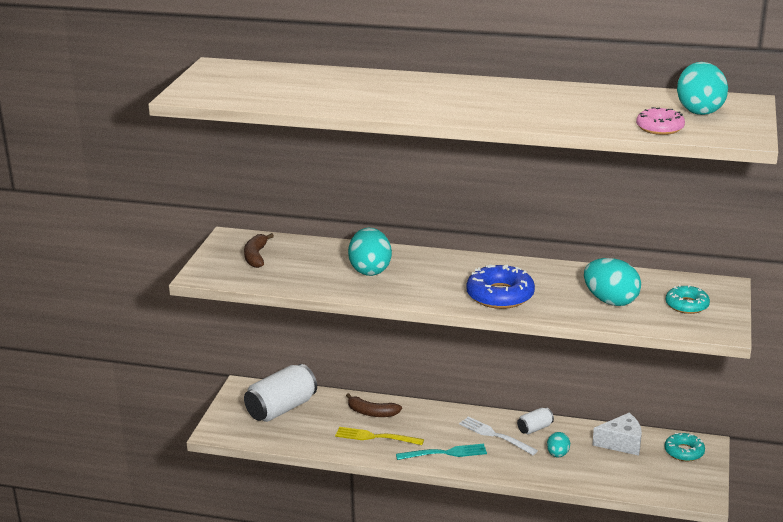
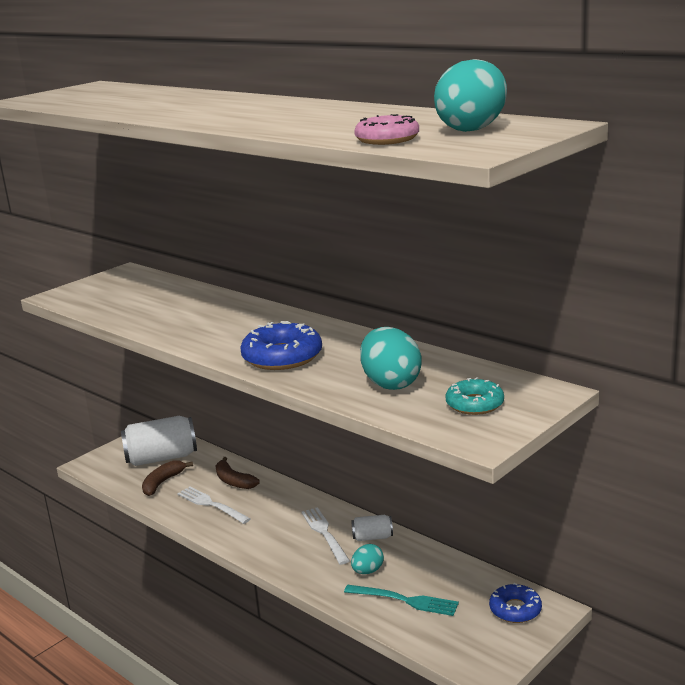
camera: 30 degrees right, 5 degrees down
brown banana [244,233,274,268] -> brown banana moved to [142,460,193,496]
yellow fork [335,427,424,445] -> white fork [177,486,251,524]
turquoise egg [348,228,392,276] -> none
turquoise fork [396,444,487,460] -> turquoise fork moved to [344,585,459,616]
white cheese [593,413,642,456] -> none
turquoise donut [665,433,705,461] -> blue donut [489,583,542,623]

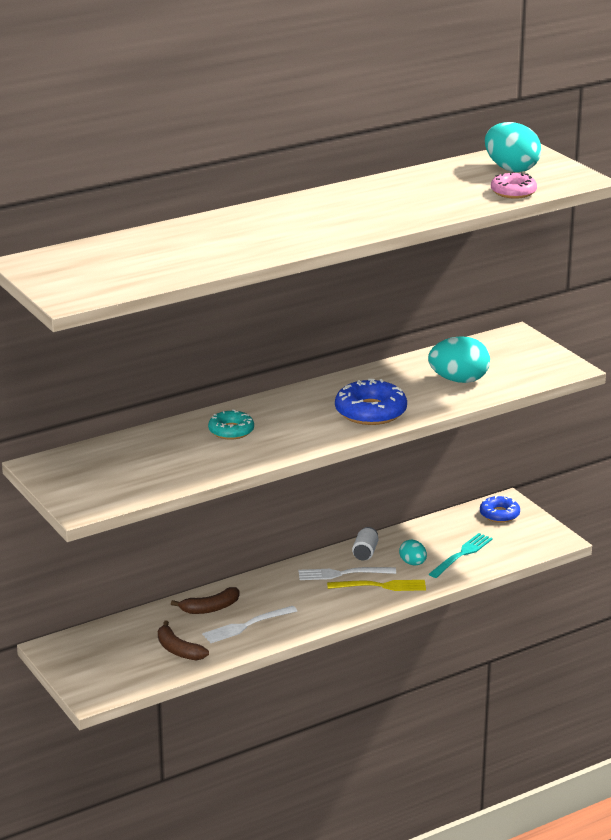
camera: 75 degrees left, 5 degrees up
white can [121,416,197,466] -> none
turquoise donut [445,377,504,415] -> turquoise donut moved to [208,409,254,440]
none -> yellow fork [327,580,426,591]

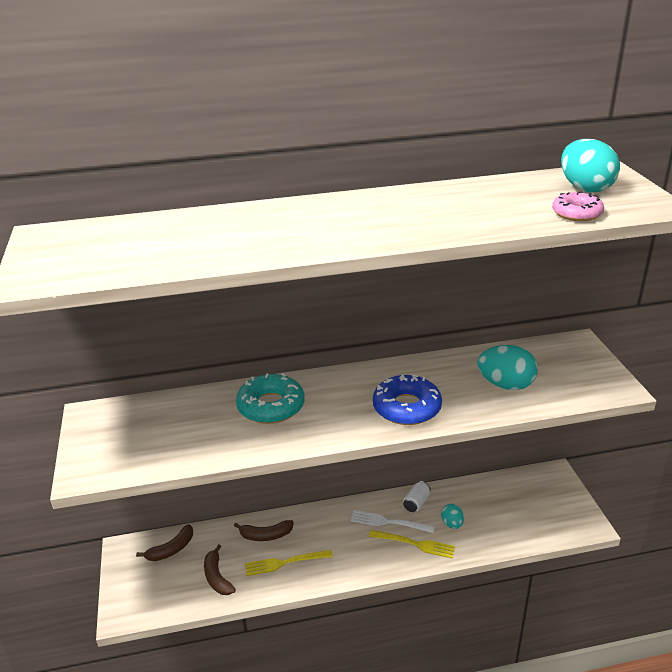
camera: 20 degrees right, 5 degrees up
white fork [202,606,297,643] -> yellow fork [245,550,333,576]
turquoise donut [208,409,254,440] -> turquoise donut [236,373,305,424], size x1.60
turquoise fork [429,533,493,578] -> none
blue donut [480,495,520,523] -> none
none -> brown banana [136,524,193,561]

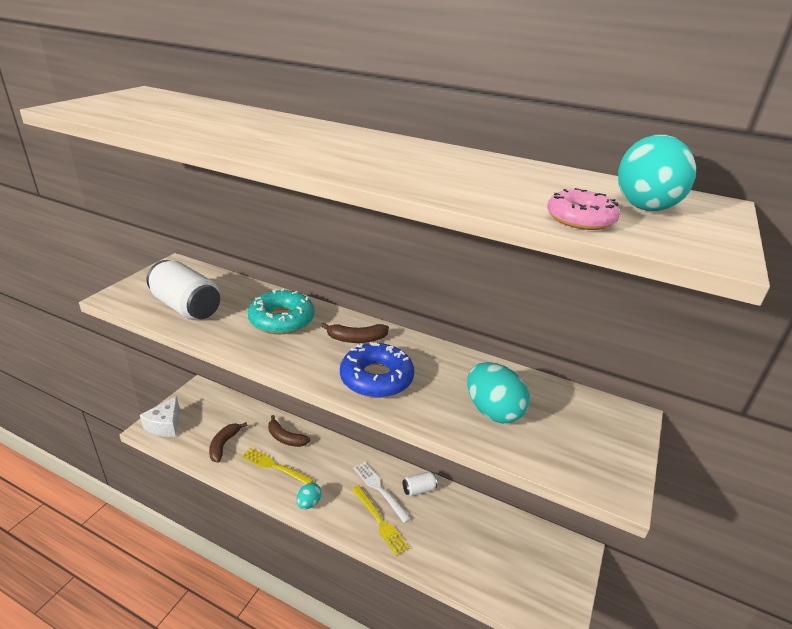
camera: 35 degrees right, 0 degrees up
brown banana [136,524,193,561] -> brown banana moved to [321,322,389,343]
turquoise egg [441,504,464,529] -> turquoise egg moved to [297,483,322,509]
none -> white cheese [140,396,180,437]
none -> white can [147,260,220,320]

